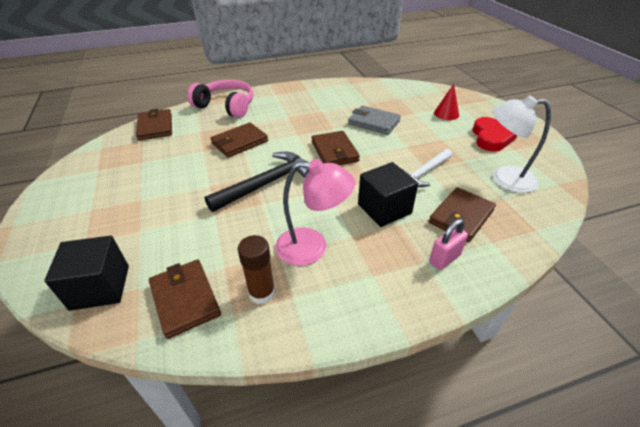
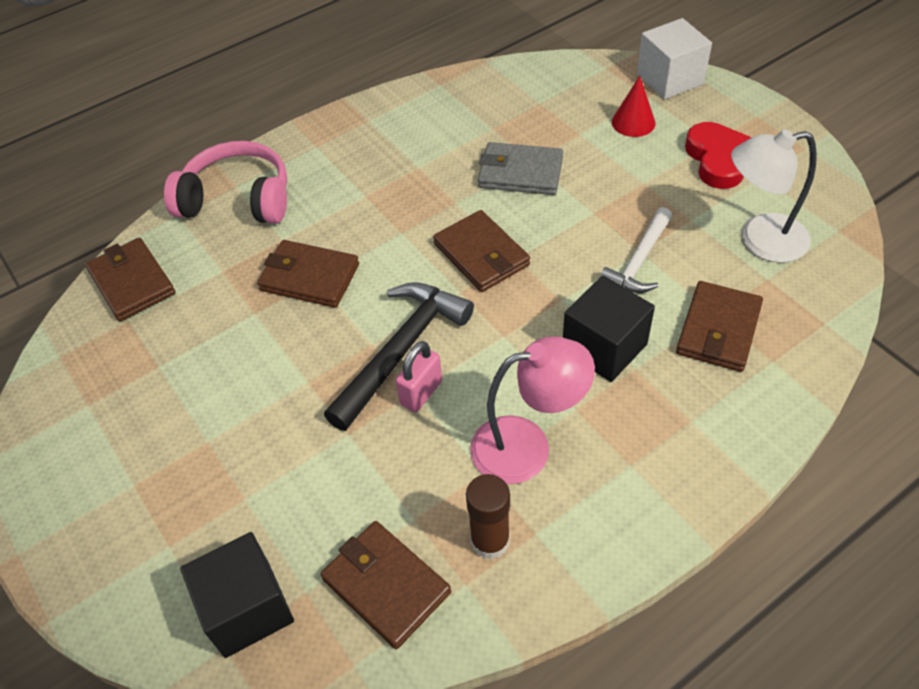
camera: 15 degrees left, 10 degrees up
brown wallet [210,122,268,158] -> brown wallet turned 75 degrees clockwise [257,240,359,308]
pink padlock [429,219,468,270] -> pink padlock moved to [396,341,442,412]
none -> white cube [637,18,712,100]

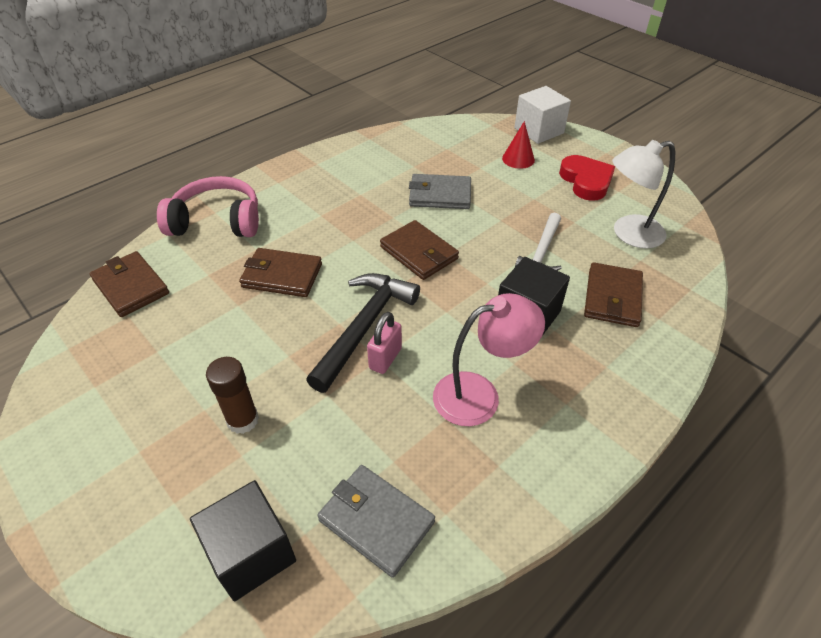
camera: 10 degrees left, 5 degrees down
brown wallet [321,521,451,649] -> grey wallet [317,465,435,578]
brown glue stick [466,474,510,559] -> brown glue stick moved to [206,357,259,434]

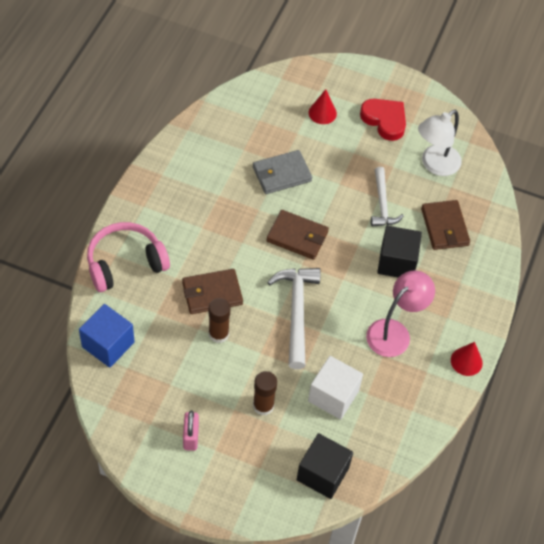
camera: 30 degrees left, 10 degrees up
brown wallet [89,251,169,317] -> blue cube [79,304,135,368]
black hammer [306,273,420,393] -> white hammer [267,268,321,369]
grey wallet [317,465,435,578] -> none
pink padlock [367,312,402,374] -> pink padlock moved to [183,410,199,451]
white cube [514,86,571,144] -> white cube moved to [308,356,363,419]
none -> brown glue stick [209,298,230,343]
none -> red cone [451,342,483,376]

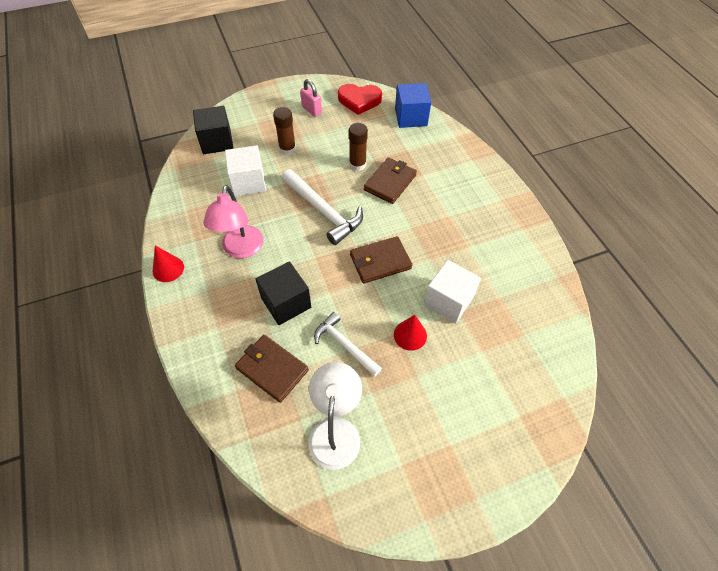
camera: 140 degrees right, 0 degrees up
pink headphones [87,222,170,292] -> none
grey wallet [253,150,312,194] -> white cube [424,260,481,324]
red cone [309,89,337,124] -> red cone moved to [394,315,427,351]
red heart [360,99,406,141] -> red heart moved to [338,84,382,115]

